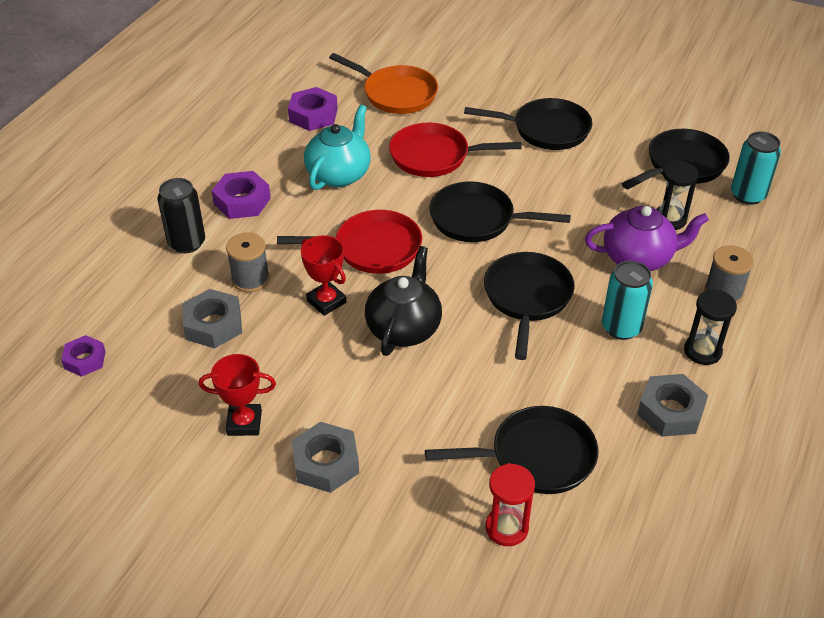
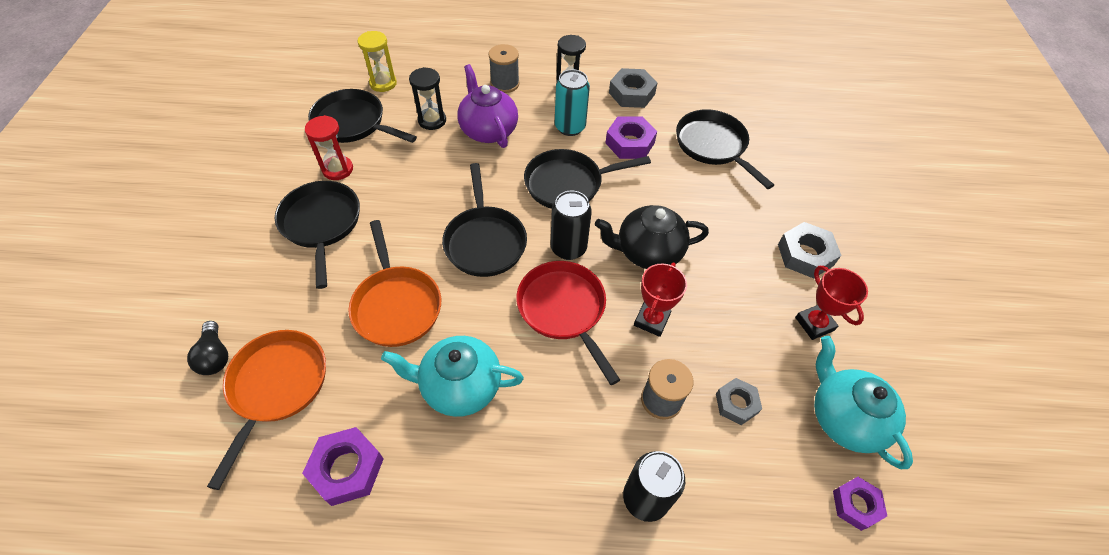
camera: 115 degrees left, 10 degrees up
grey nut [182,289,242,348] -> grey nut [716,378,762,425], size x0.66
purple nut [212,171,271,219] -> purple nut moved to [605,116,657,159]
red pan [389,123,522,177] -> orange pan [349,220,441,347]
red hourglass [486,463,535,546] -> red hourglass moved to [305,115,353,180]
turquoise can [731,131,781,205] -> yellow hourglass [357,31,397,92]
none -> black light bulb [187,321,228,375]
none -> black can [550,191,592,260]
none -> turquoise teapot [814,336,913,469]

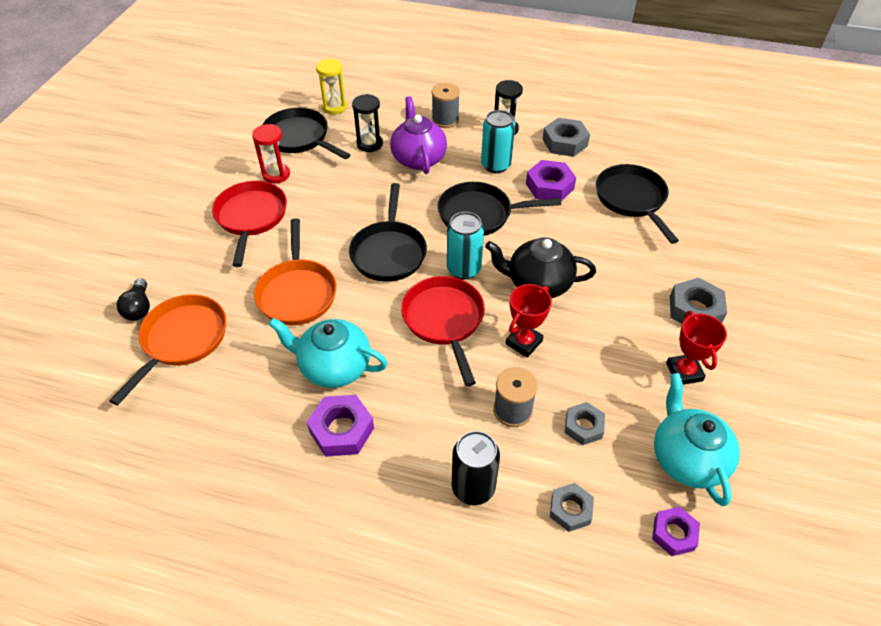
camera: 15 degrees right, 5 degrees down
black pan [275,181,360,289] -> red pan [212,181,287,267]
purple nut [302,427,384,506] -> purple nut moved to [307,395,374,457]
black can [550,191,592,260] -> turquoise can [447,212,484,280]
none -> grey nut [550,483,594,532]

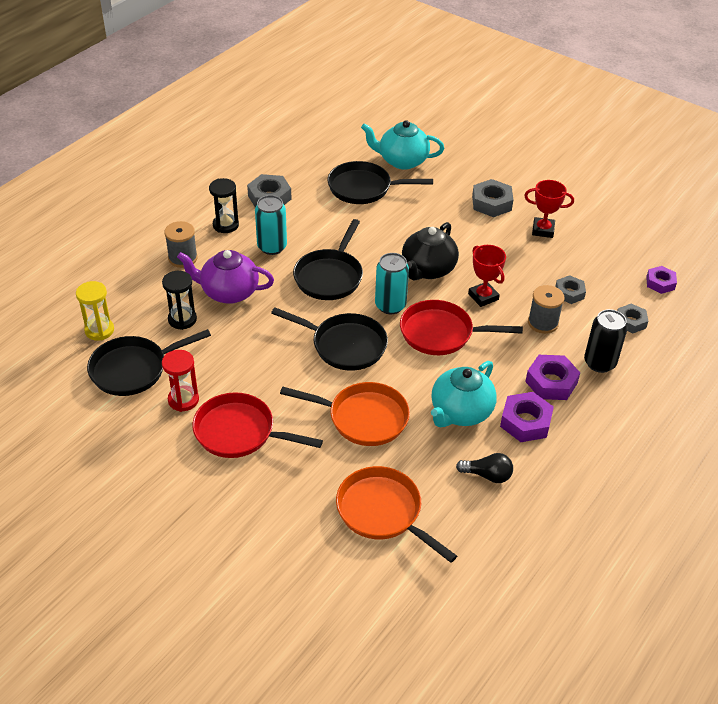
camera: 70 degrees left, 5 degrees down
black light bulb [116,278,150,321] -> black light bulb moved to [456,453,513,483]
purple nut [526,160,576,201] -> purple nut moved to [525,355,580,400]
turquoise teapot [654,373,740,506] -> turquoise teapot moved to [361,120,444,170]

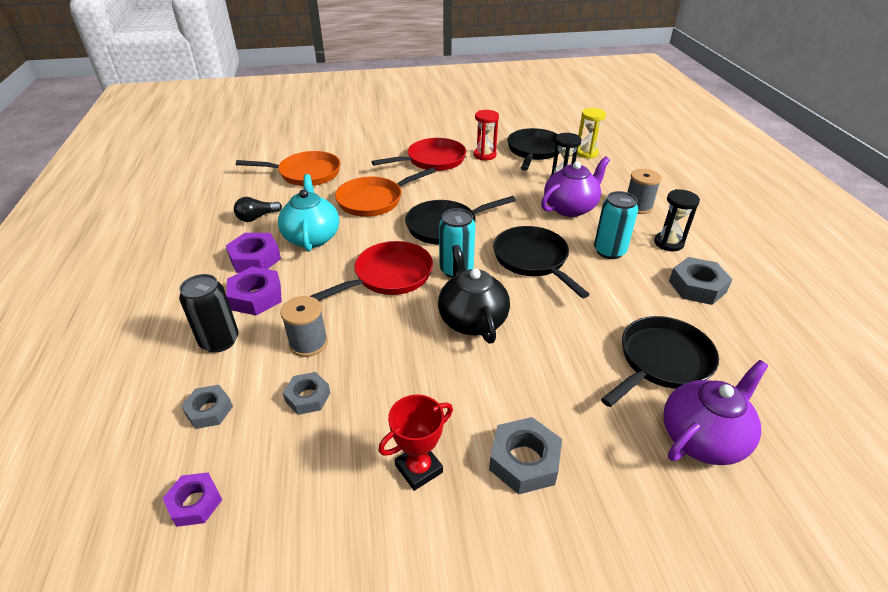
camera: 135 degrees right, 5 degrees down
turquoise teapot [361,120,444,170] -> purple teapot [663,360,768,465]
red trophy [468,245,506,307] -> none

